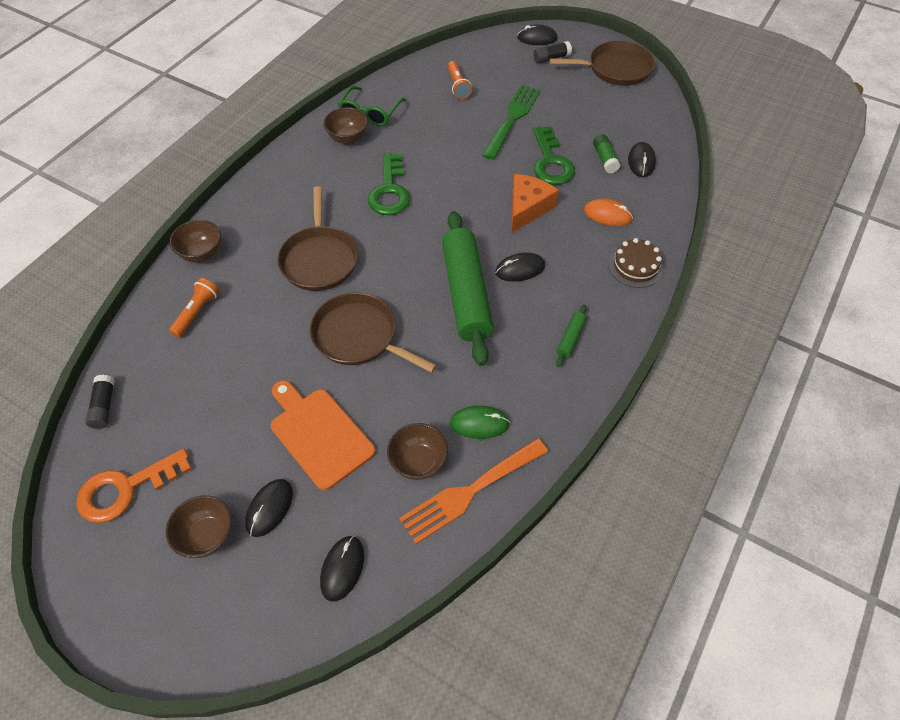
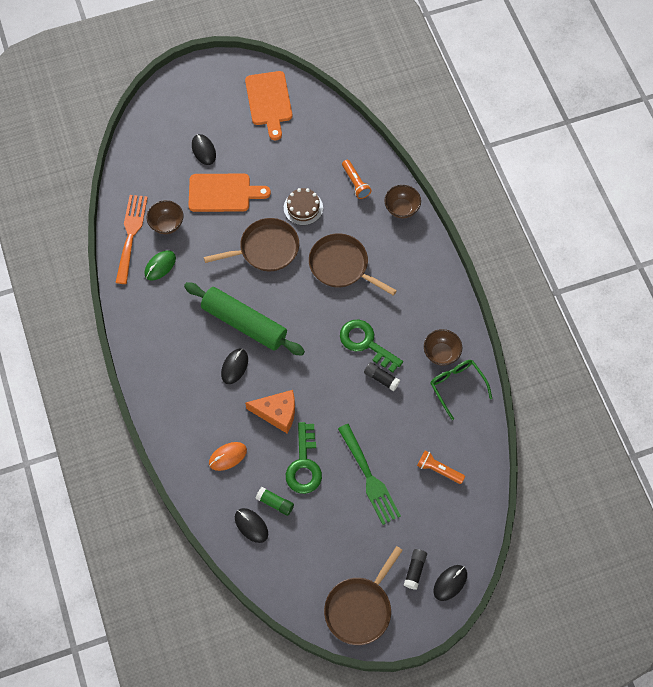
camera: 130 degrees right, 10 degrees up
orange key [76,448,192,523] -> orange cutting board [245,71,292,140]
black glue stick [85,375,115,429] -> black glue stick moved to [364,362,400,391]
brown bowl [166,495,232,558] -> none
black mouse [320,536,364,602] -> none
orange cheese [512,174,559,233] -> orange cheese turned 60 degrees counterclockwise [245,390,295,433]
green key [533,126,575,185] -> green key turned 120 degrees counterclockwise [286,422,322,494]
green rolling pin [556,305,586,367] -> none
brown cake [608,238,663,288] -> brown cake moved to [284,188,323,225]

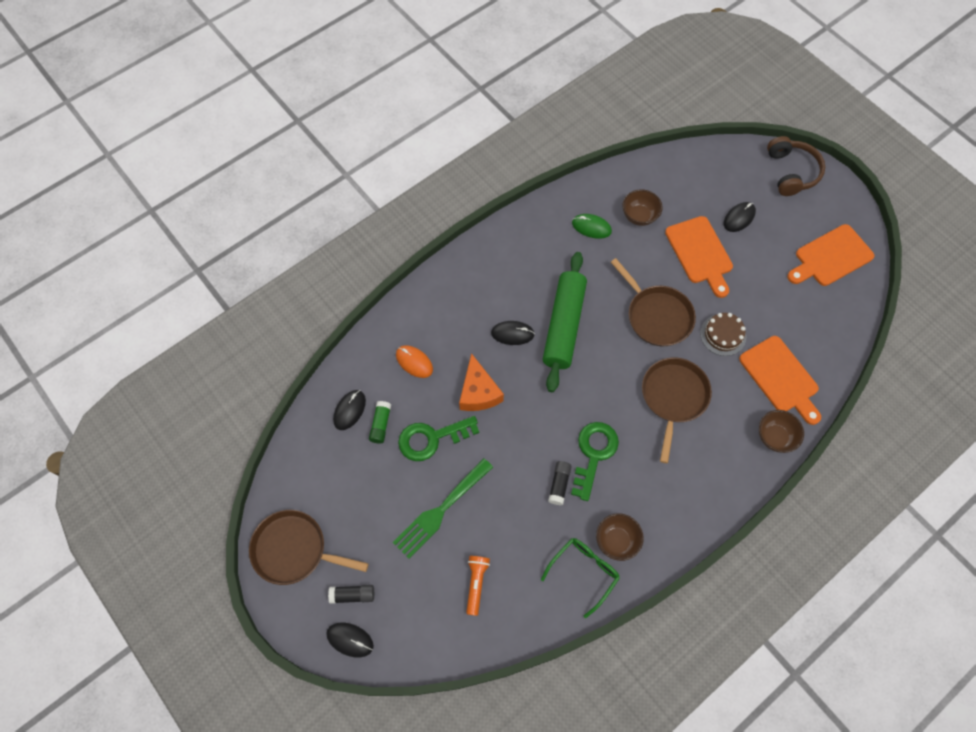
camera: 70 degrees right, 0 degrees up
orange fork [115,195,148,284] -> none
orange flashlight [342,160,372,199] -> orange cutting board [739,336,821,425]
none -> brown headphones [767,136,825,196]

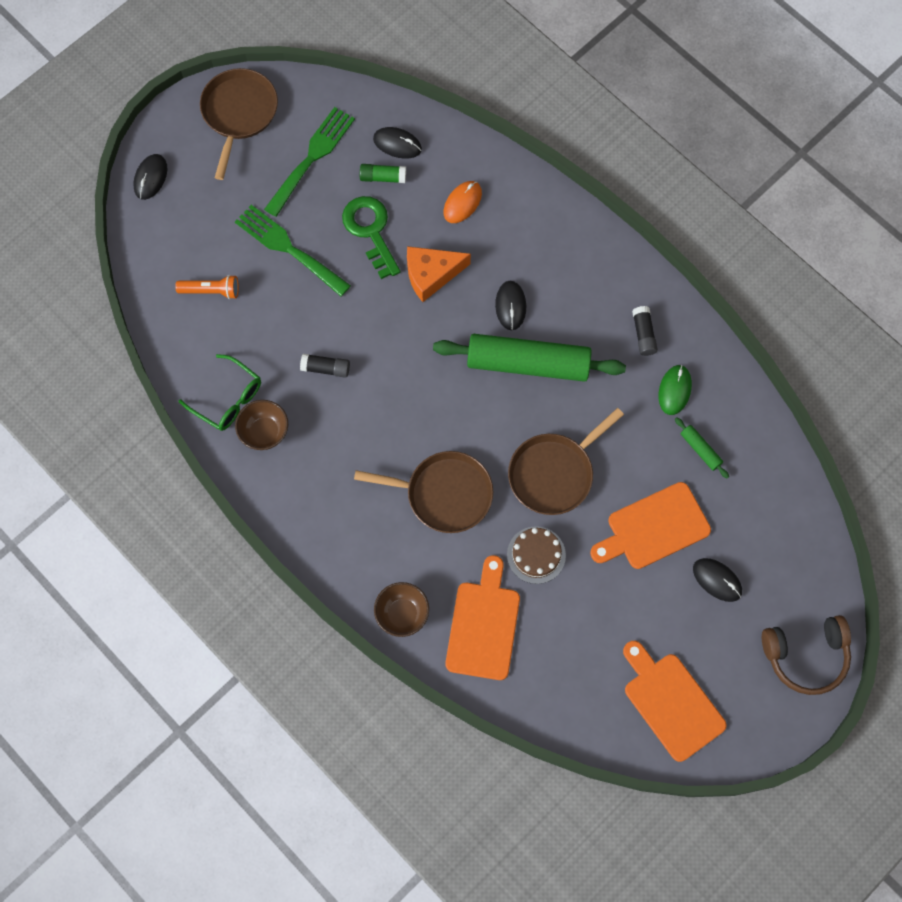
camera: 85 degrees right, 5 degrees up
black glue stick [328,585,374,604] -> black glue stick moved to [632,306,658,356]
green key [571,422,619,501] -> none
brown bowl [622,189,663,226] -> green rolling pin [675,417,729,478]
orange cutting board [739,336,821,425] -> orange cutting board turned 135 degrees clockwise [446,555,520,680]
none -> green fork [264,107,355,217]

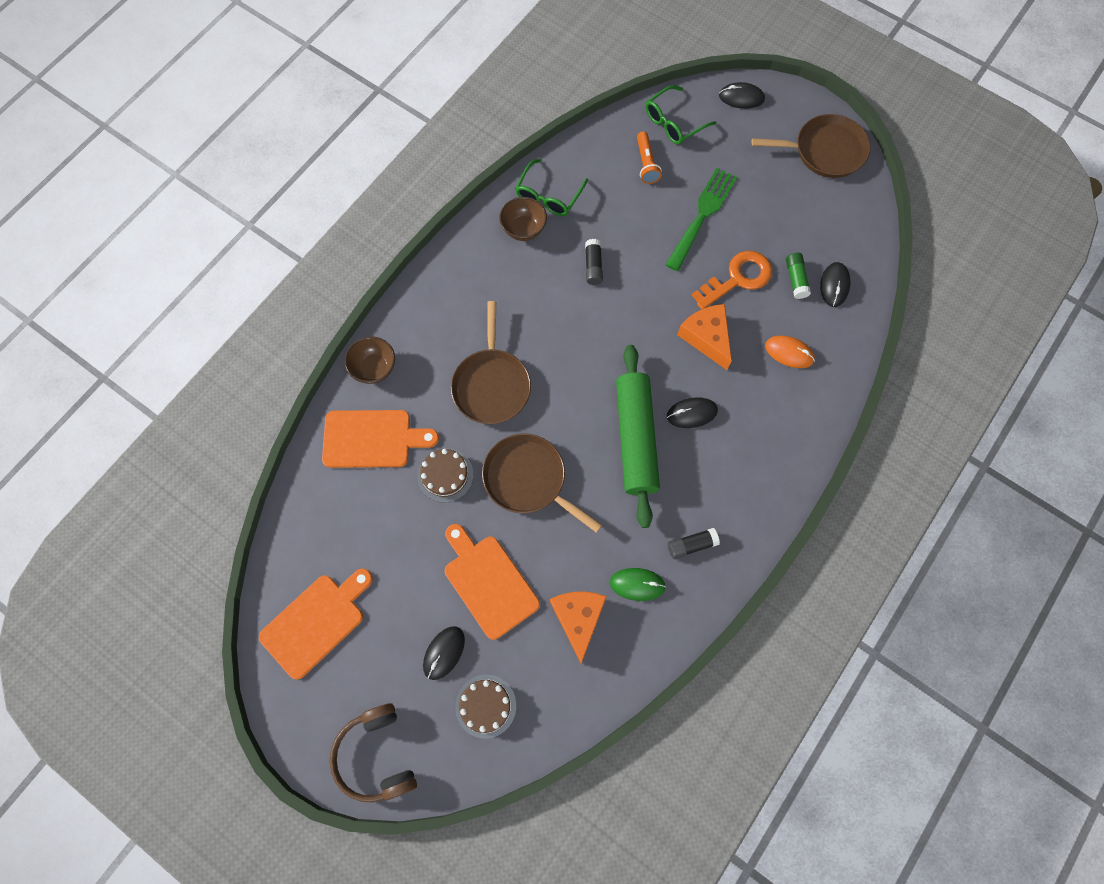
camera: 80 degrees right, 0 degrees up
green fork [264,107,355,217] -> none
green key [342,196,400,279] -> orange key [691,251,772,310]
green rolling pin [675,417,729,478] -> orange cheese [550,591,607,663]
none -> brown cake [455,675,516,738]
none -> green glasses [646,85,716,145]

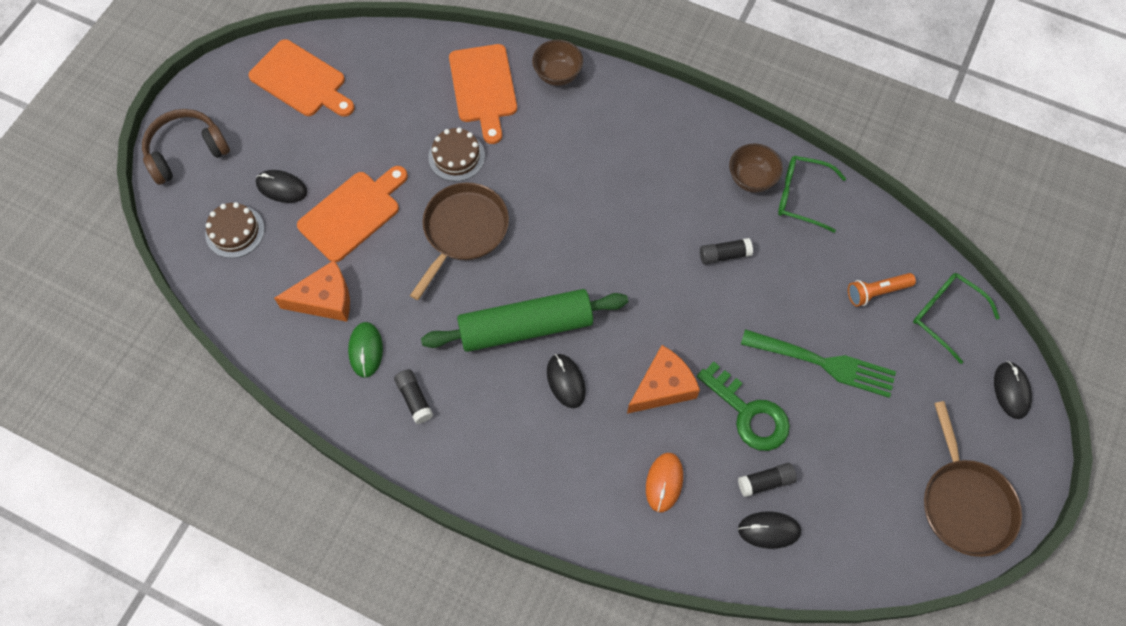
camera: 80 degrees right, 5 degrees down
brown pan [451,301,531,424] -> none
orange key [691,251,772,310] -> green key [697,362,790,451]
green glue stick [786,253,811,299] -> black glue stick [738,463,797,497]

